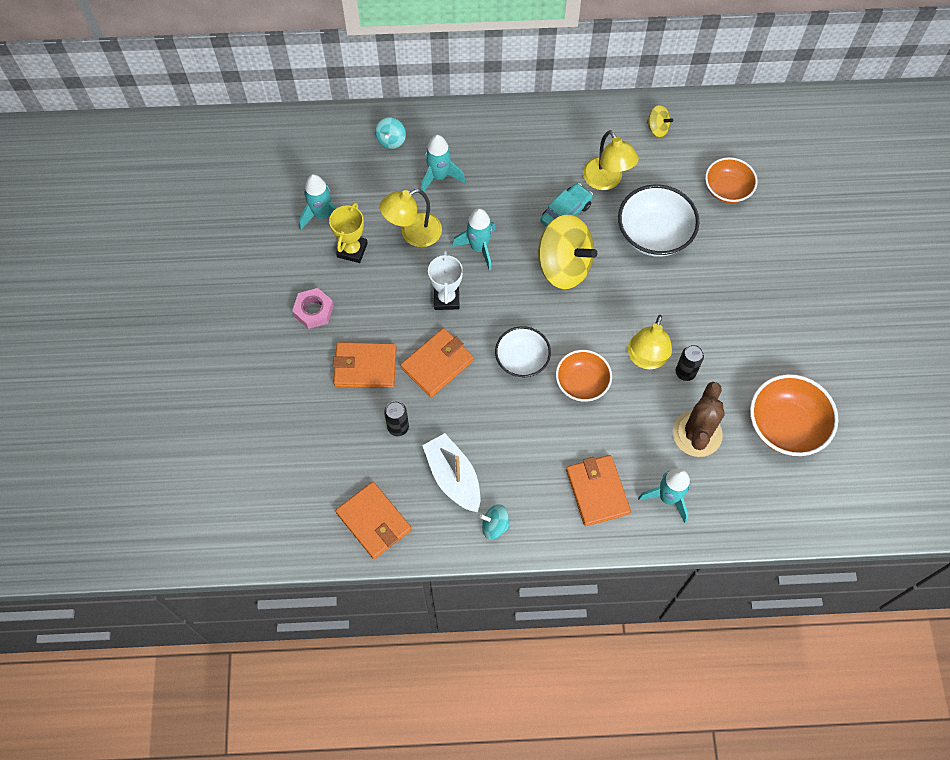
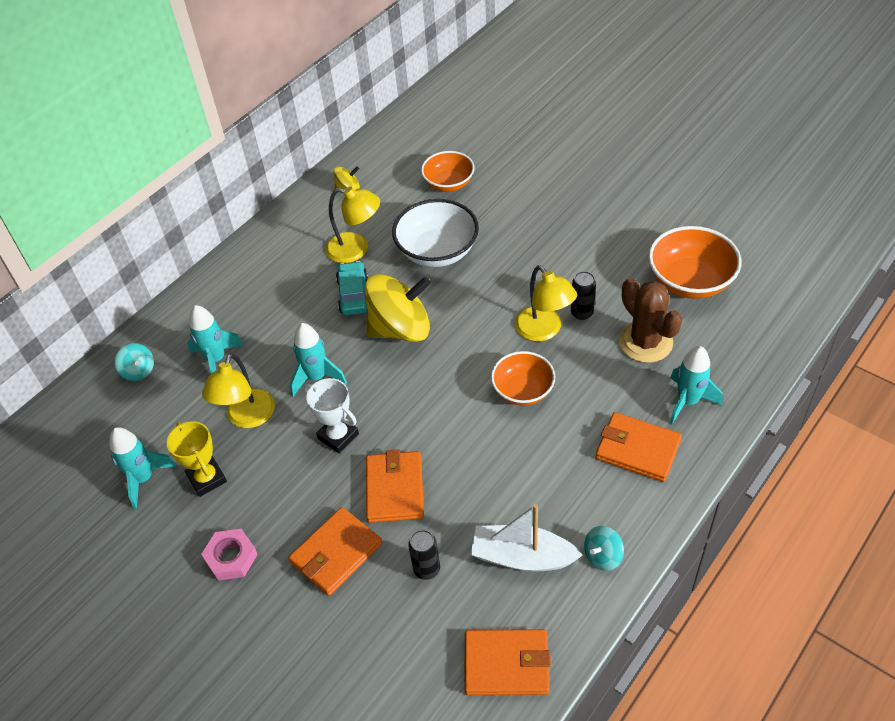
camera: 45 degrees left, 15 degrees down
white bowl [495,326,551,378] -> none

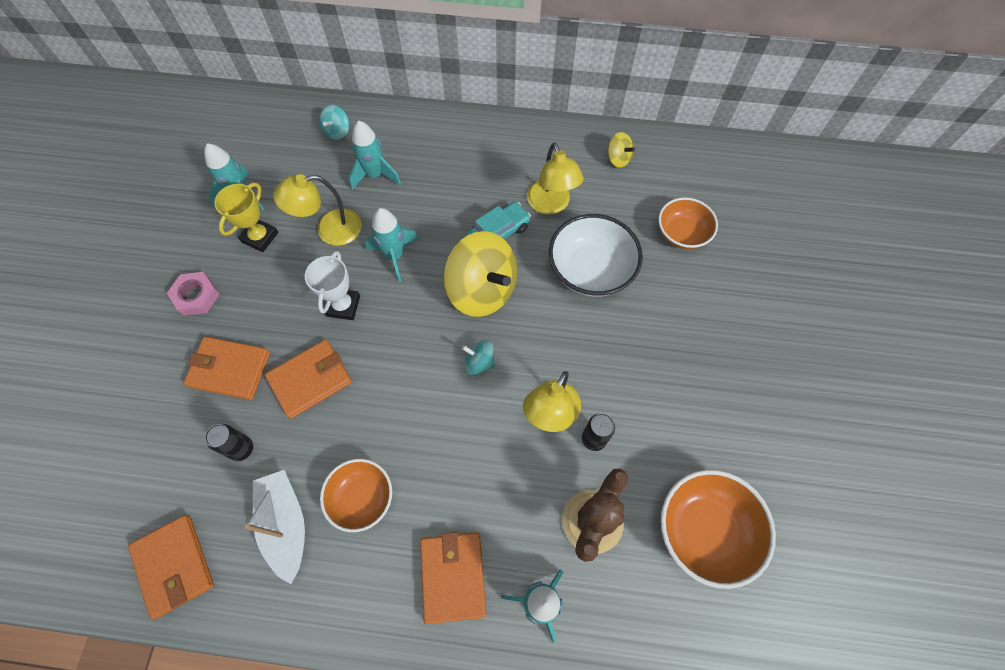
camera: 55 degrees right, 15 degrees up
orange bowl [491,351,555,406] -> orange bowl moved to [320,459,392,532]
turquoise spinning top [584,526,624,571] -> turquoise spinning top moved to [462,340,495,375]

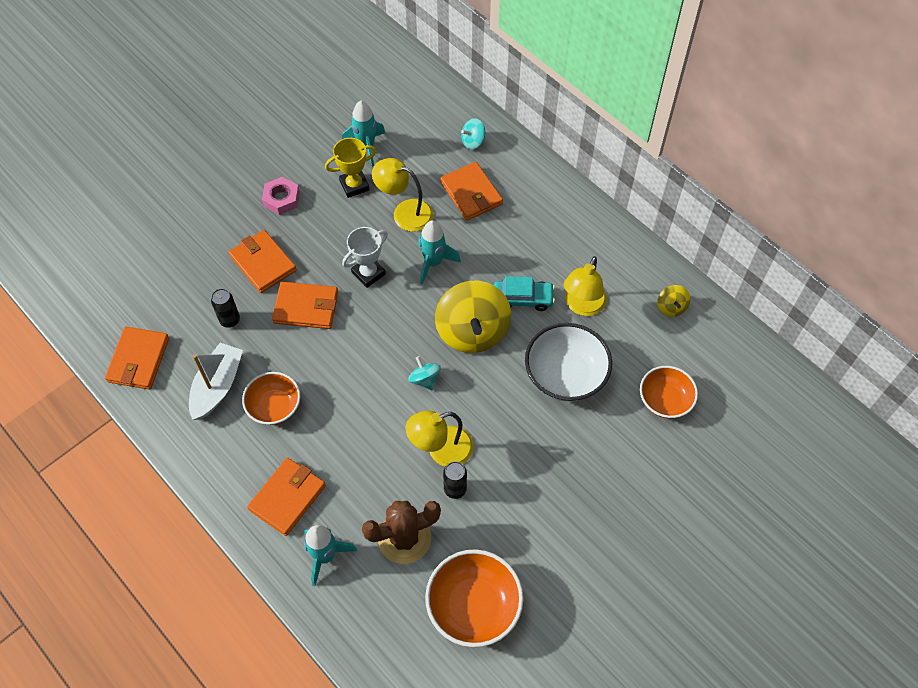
camera: 40 degrees right, 5 degrees down
turquoise rocket [349,120,401,190] -> orange wallet [440,162,503,221]

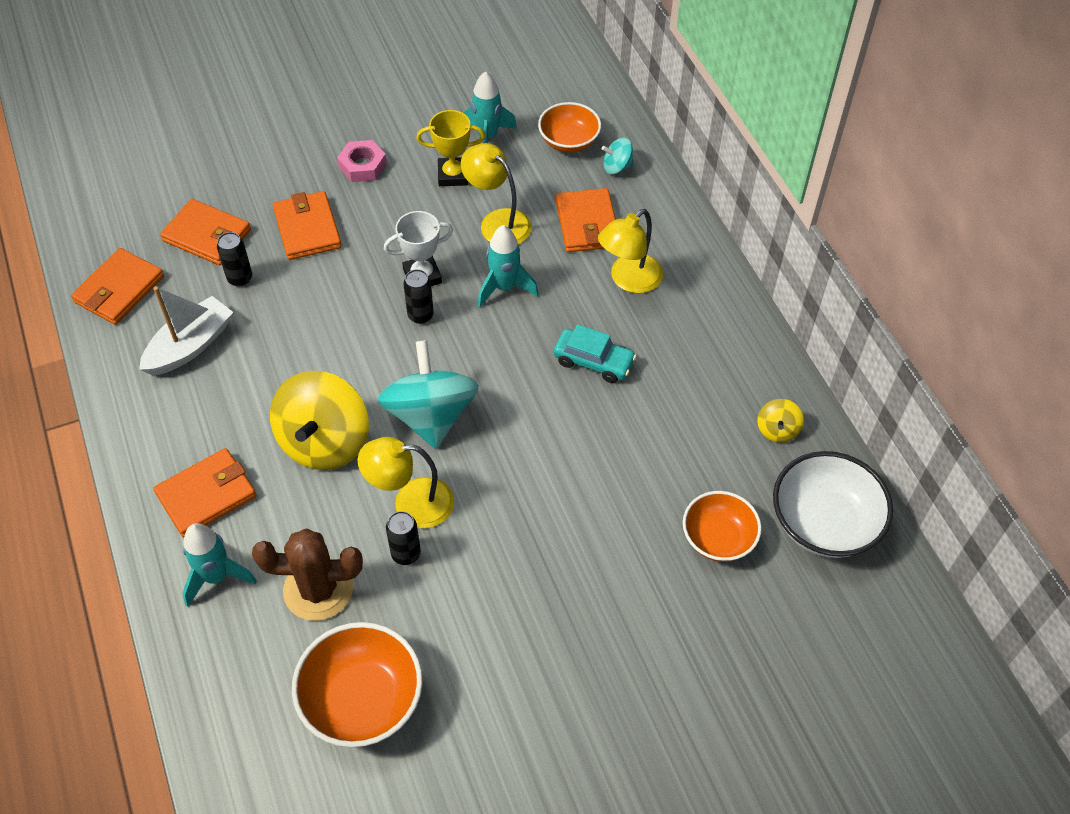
camera: 20 degrees right, 5 degrees down
orange bowl [242,372,300,425] -> orange bowl moved to [538,102,601,153]
orange wallet [272,282,338,329] -> orange wallet moved to [160,199,251,265]
turquoise spinning top [408,356,441,390] -> turquoise spinning top [378,340,479,449], size x2.21
yellow spinning top [435,281,511,353] -> yellow spinning top moved to [270,371,369,470]
white bowl [525,323,612,402] -> white bowl moved to [773,451,893,558]
yellow lamp [564,256,607,316] -> yellow lamp moved to [598,209,663,294]
none -> black can [403,269,434,324]

